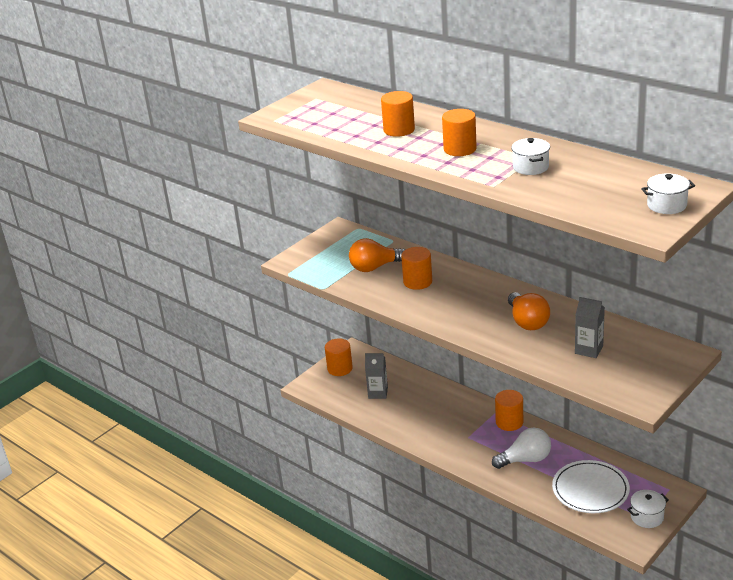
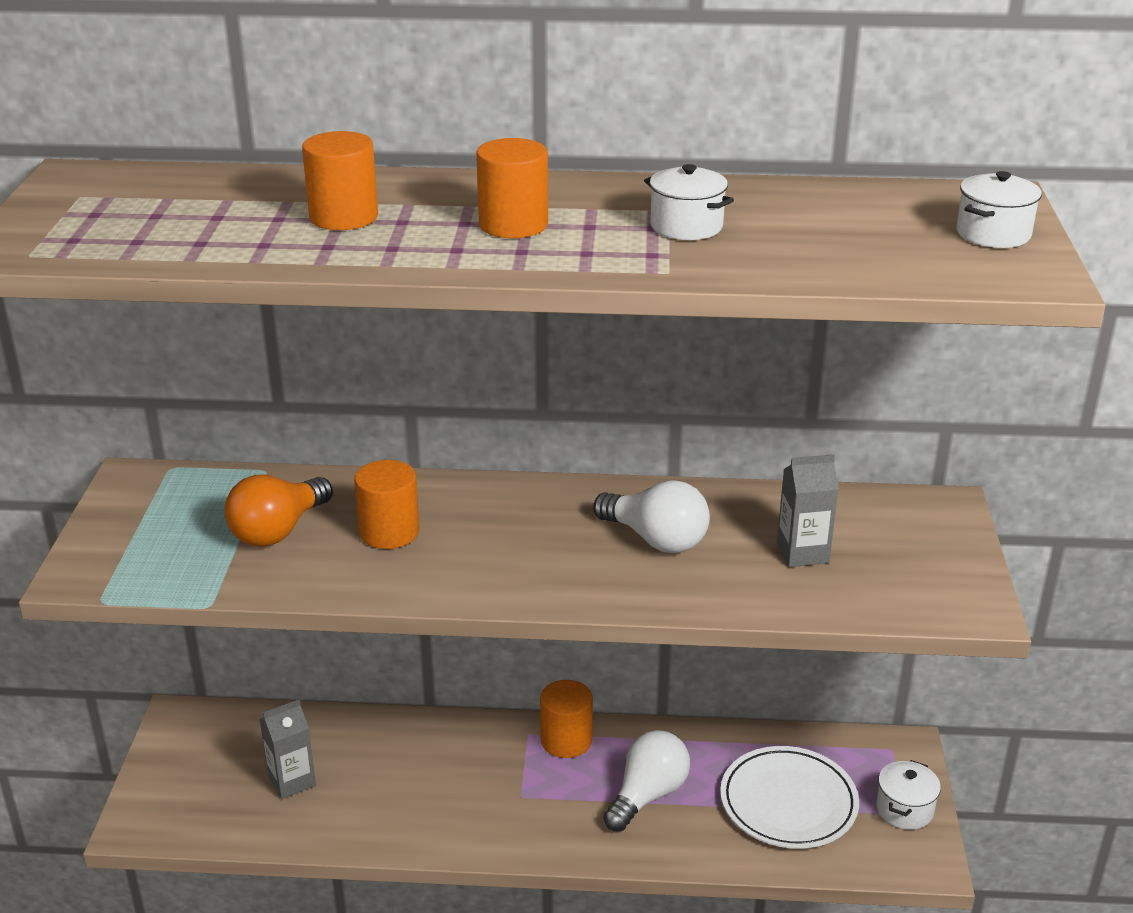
camera: 40 degrees left, 0 degrees up
orange cylinder [325,338,353,376] -> none
orange light bulb [508,292,550,330] -> white light bulb [593,480,710,553]

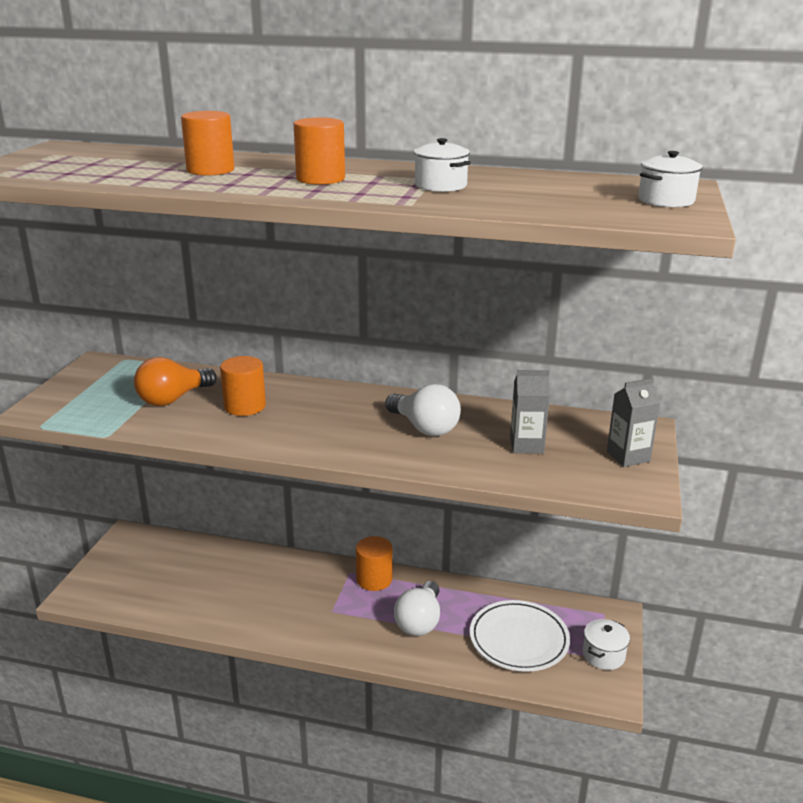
camera: 10 degrees right, 5 degrees down
grey carton [259,699,316,799] -> grey carton moved to [607,378,660,467]
white light bulb [603,730,690,832] -> white light bulb turned 150 degrees clockwise [394,581,440,636]

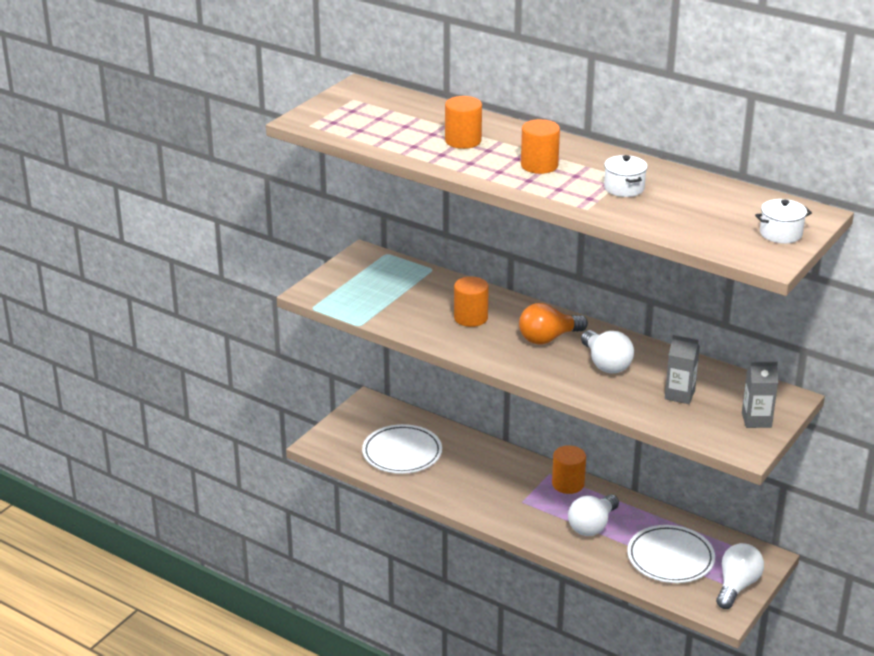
camera: 20 degrees right, 5 degrees up
orange light bulb [134,357,217,406] -> orange light bulb moved to [519,303,588,345]
white pot [583,619,630,670] -> white light bulb [716,543,764,609]
none -> white plate [362,424,442,474]

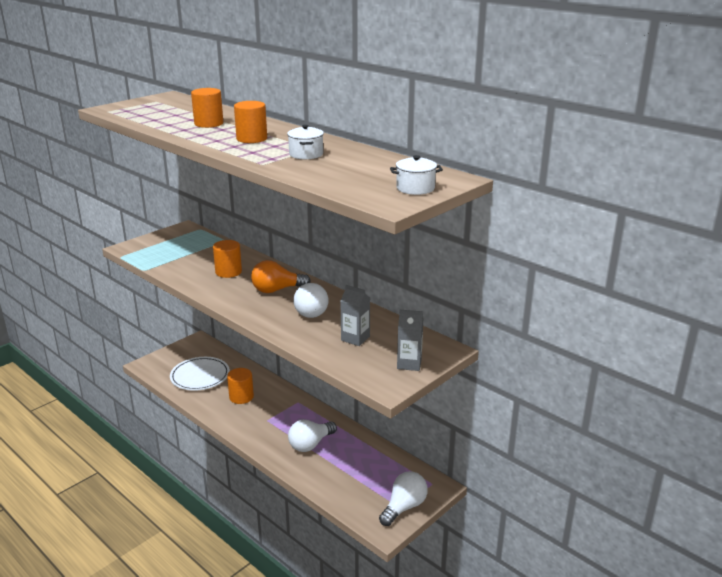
camera: 10 degrees right, 5 degrees down
orange cylinder [552,445,586,494] -> orange cylinder moved to [227,368,254,404]
white plate [627,525,715,583] -> none

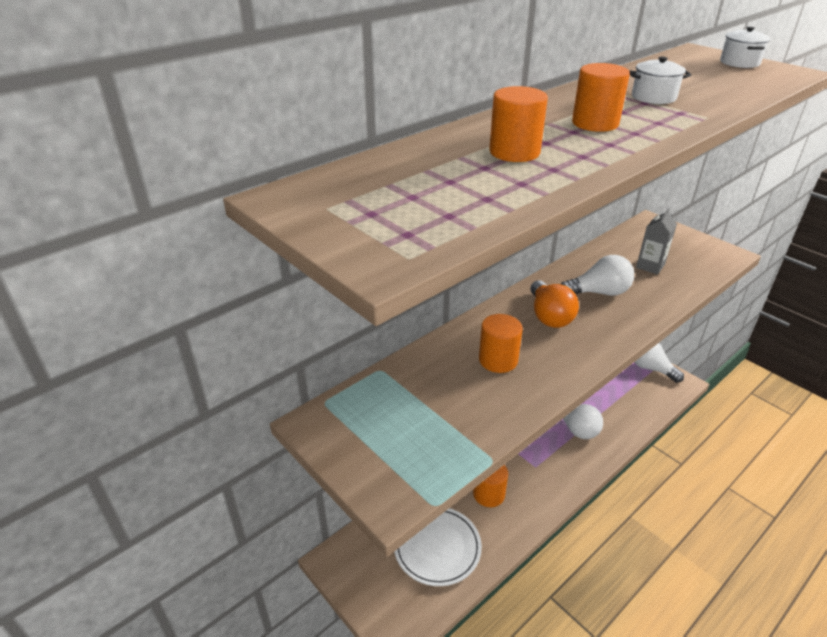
camera: 85 degrees left, 10 degrees up
grey carton [397,310,424,371] -> none

